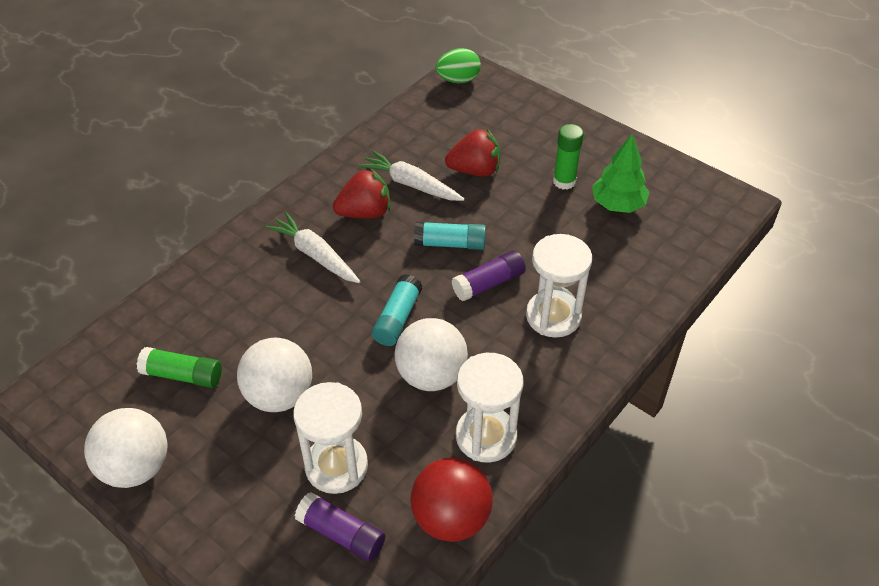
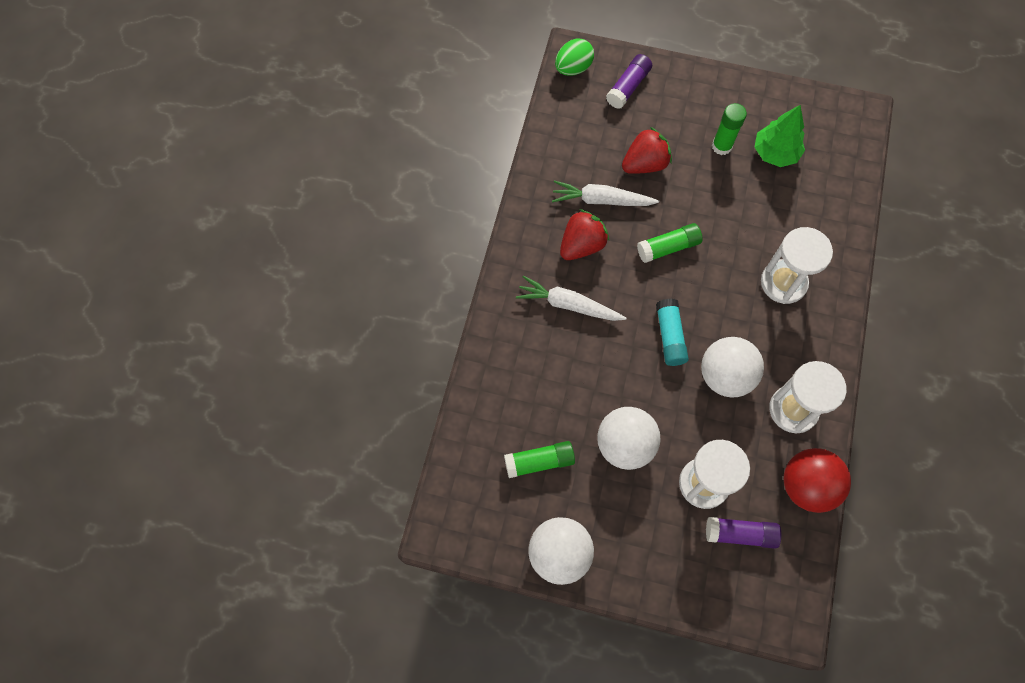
camera: 25 degrees left, 20 degrees up
turquoise glue stick [414,221,486,250] -> green glue stick [637,223,703,263]
purple glue stick [452,250,526,301] -> purple glue stick moved to [606,54,652,109]

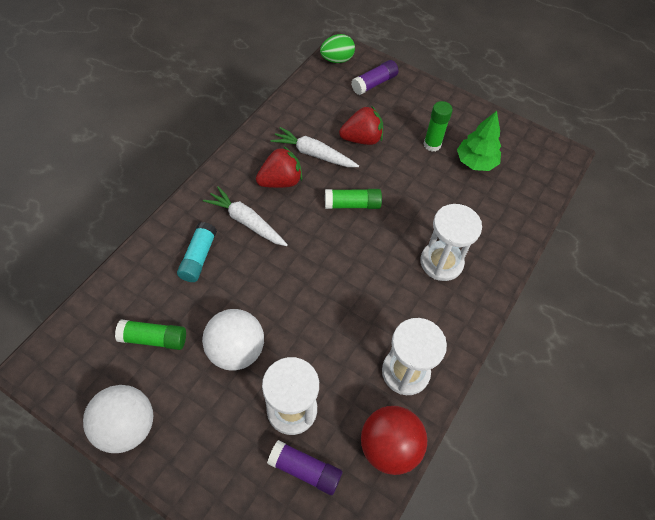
camera: 15 degrees right, 10 degrees down
turquoise glue stick [656,298,689,366] -> turquoise glue stick moved to [177,222,217,282]
white ball [701,337,764,398] -> none

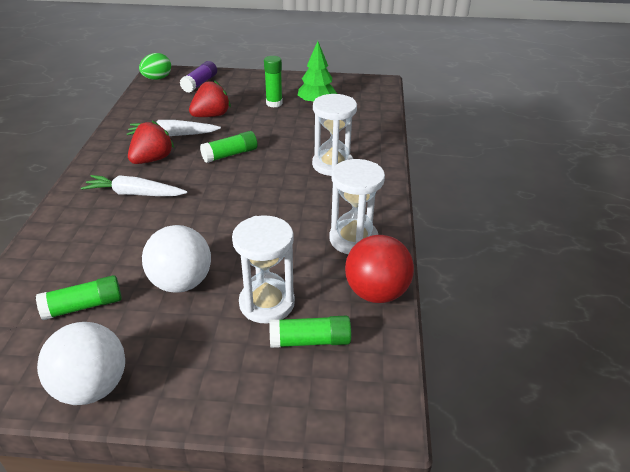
camera: 25 degrees left, 20 degrees down
turquoise glue stick [177,222,217,282] -> none
purple glue stick [267,440,342,495] -> green glue stick [269,316,351,348]

